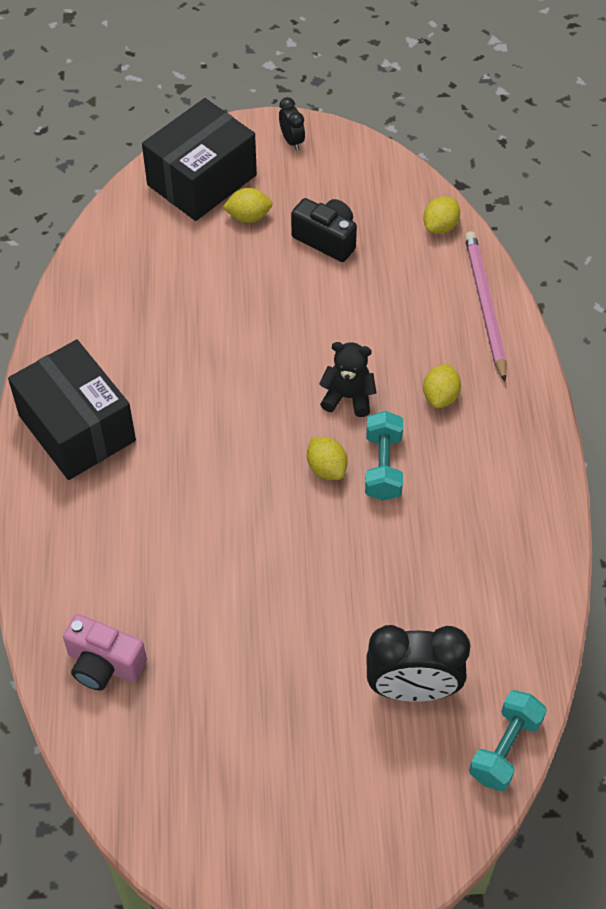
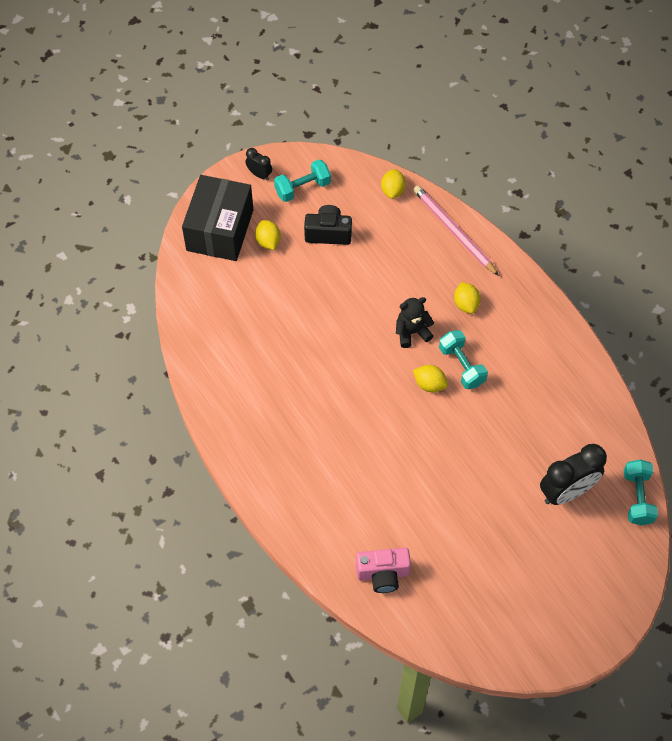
camera: 30 degrees left, 5 degrees up
black box [8,340,136,480] -> none
yellow lemon [223,188,273,223] -> yellow lemon turned 75 degrees counterclockwise [255,220,281,250]
none -> turquoise dumbbell [274,159,331,202]

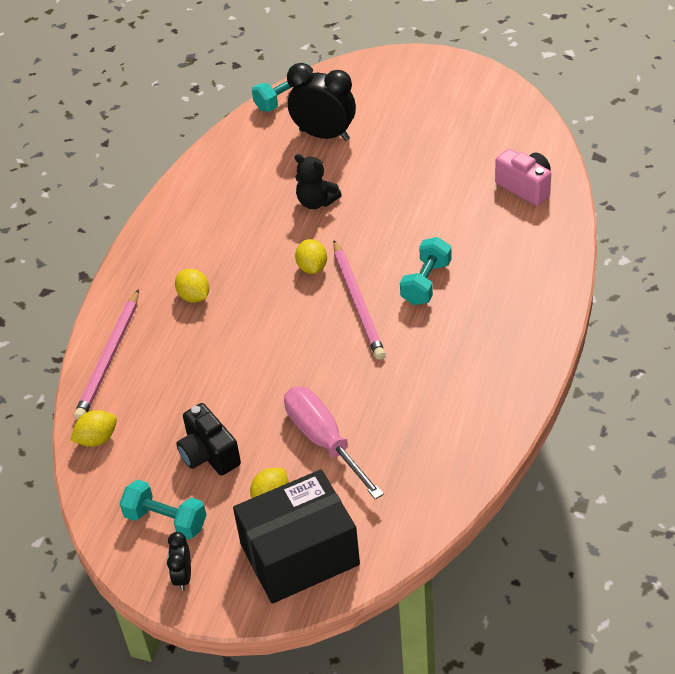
camera: 125 degrees left, 15 degrees down
black teddy bear [396,297,434,348] -> black teddy bear moved to [295,154,342,209]
turquoise dumbbell [439,330,488,389] -> turquoise dumbbell moved to [400,237,451,305]
yellow lemon [454,282,481,314] -> yellow lemon turned 75 degrees counterclockwise [175,269,209,303]
none -> pink screwdriver [284,387,384,500]
none -> pink pencil [333,240,386,360]

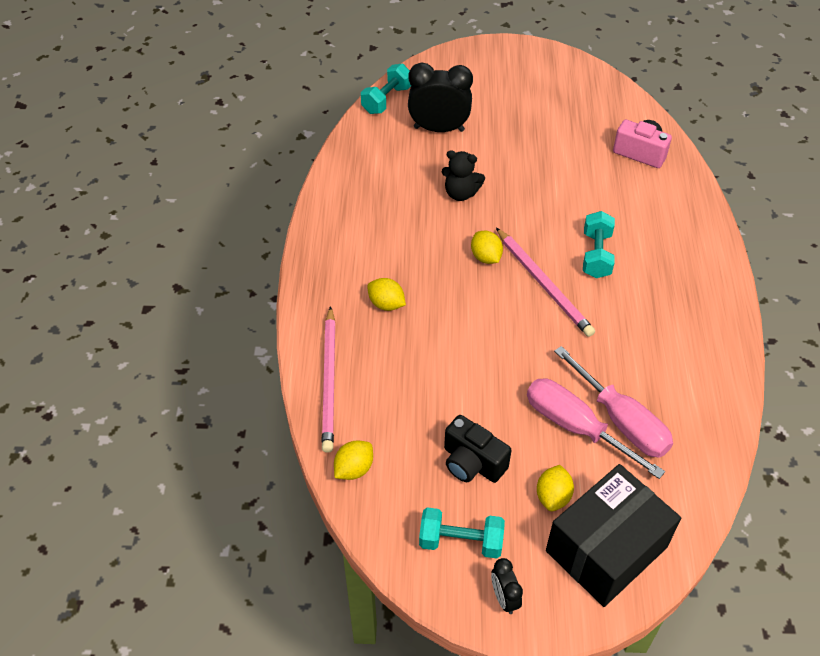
camera: 20 degrees left, 5 degrees up
none -> pink screwdriver [554,346,673,458]

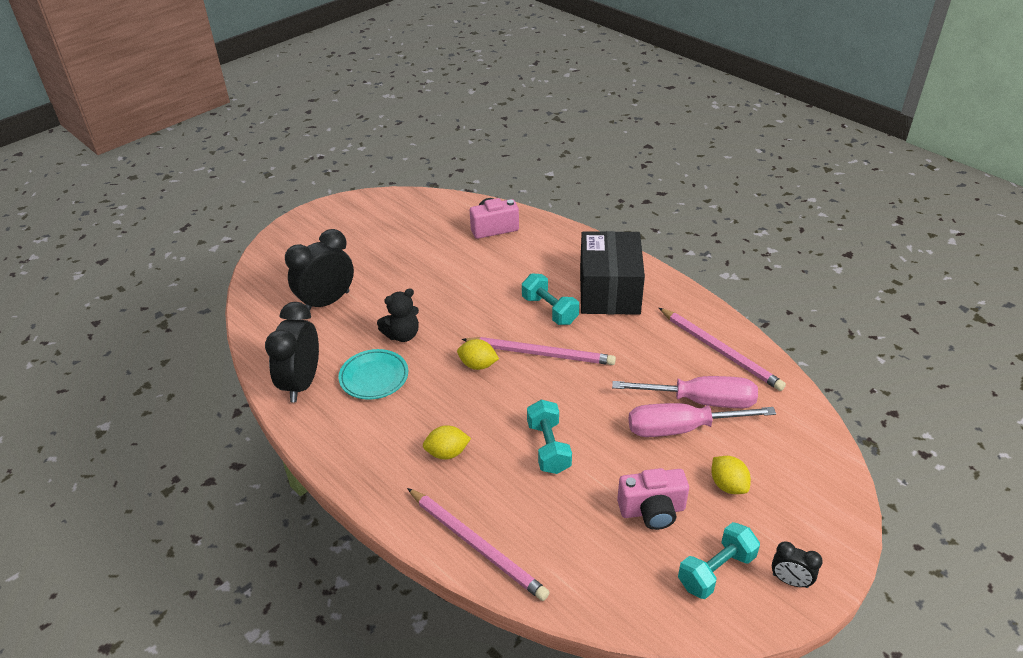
camera: 45 degrees left, 10 degrees down
yellow lemon [334,441,373,480] -> none
turquoise dumbbell [361,64,411,114] -> turquoise dumbbell moved to [527,400,572,474]
black camera [444,415,512,483] -> pink camera [617,468,689,530]
black box [546,464,681,607] -> black box moved to [580,231,645,315]
none -> black clock [265,302,319,403]
none -> turquoise plate [338,349,408,400]
none -> pink pencil [659,308,786,391]

